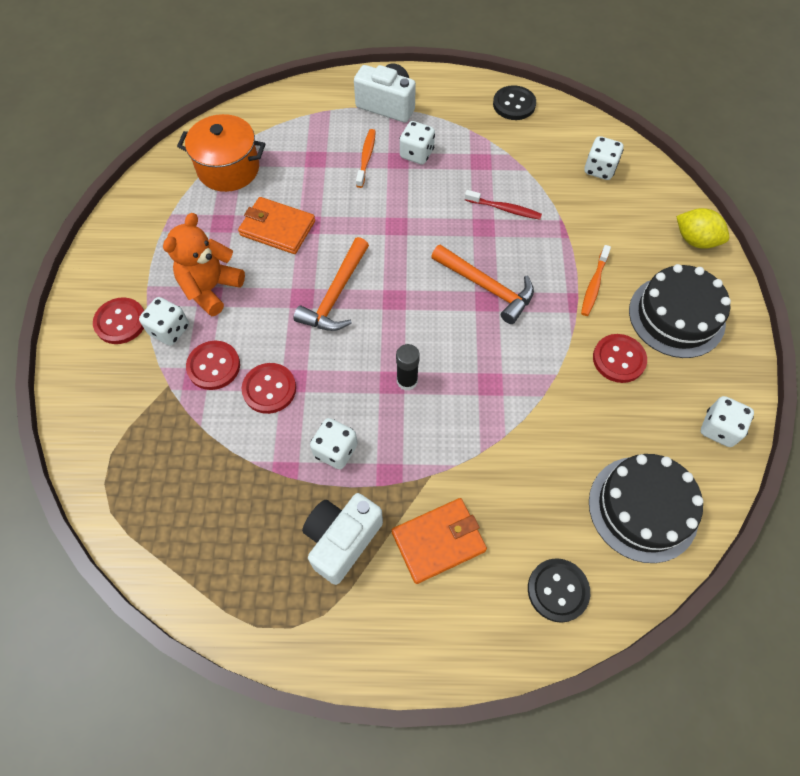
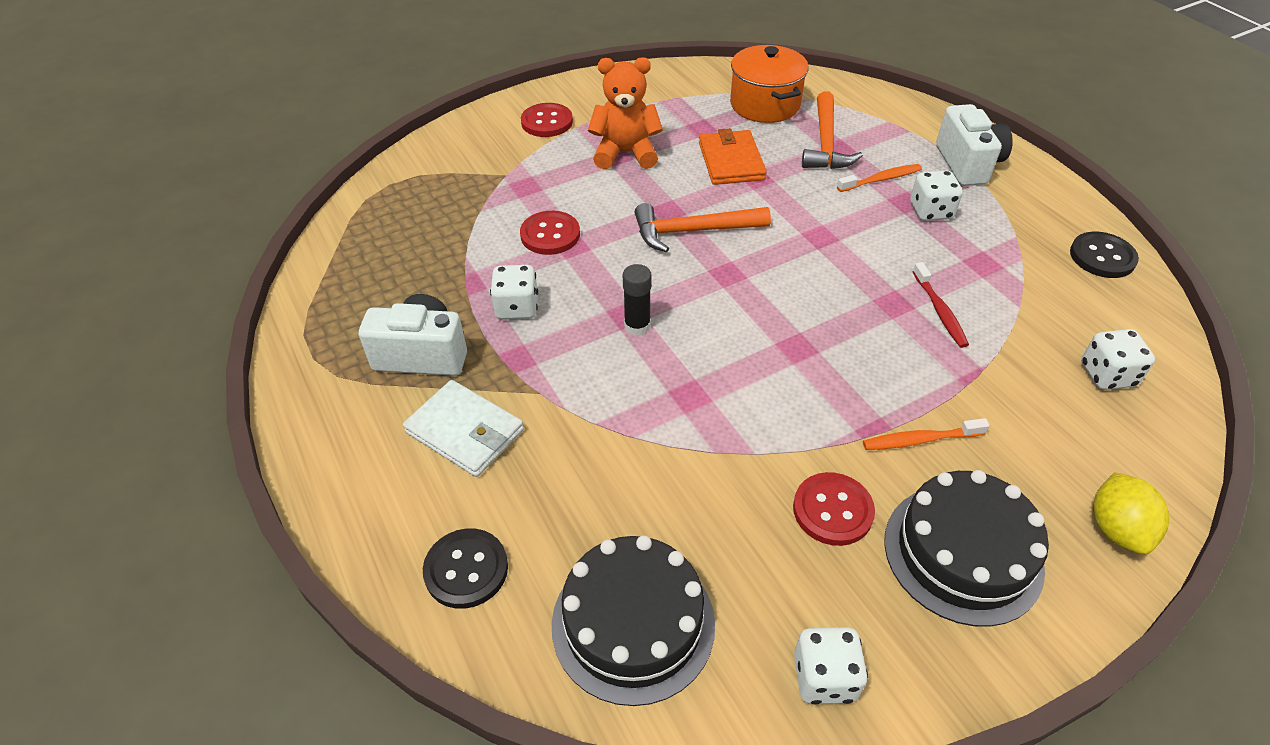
camera: 60 degrees right, 15 degrees down
white dice [139,297,189,346] -> none
red button [186,341,240,390] -> none
orange wallet [392,498,487,584] -> white wallet [403,380,524,477]
orange hammer [431,245,534,324] -> orange hammer moved to [802,91,863,169]

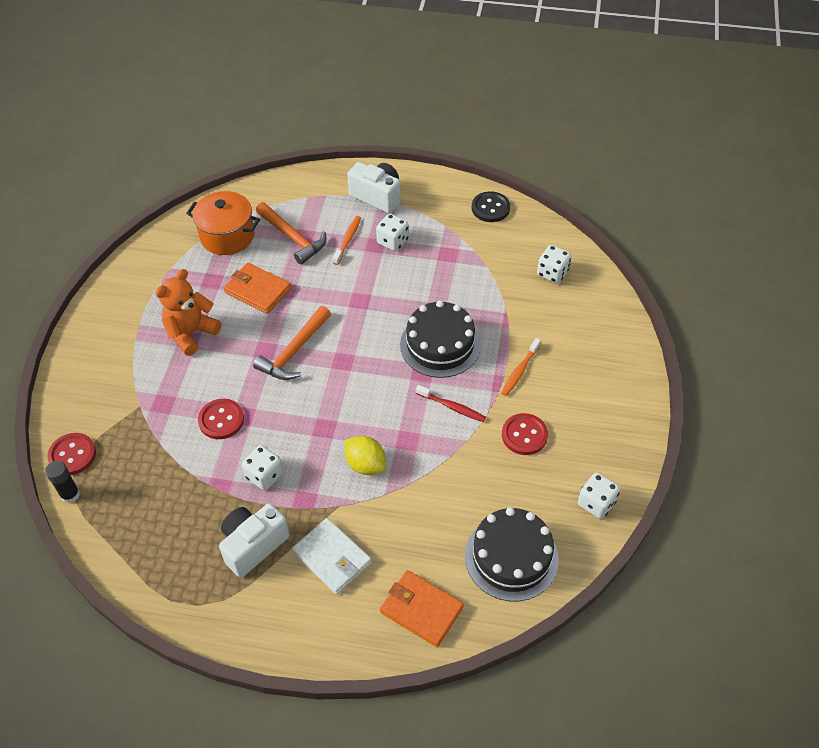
camera: 50 degrees left, 5 degrees up
white wallet [403,380,524,477] -> white wallet turned 60 degrees clockwise [292,518,372,594]
black button [423,528,508,609] -> orange wallet [380,570,464,647]
red button [521,103,573,137] -> red button moved to [47,433,96,475]
black glue stick [623,264,652,336] -> black glue stick moved to [45,461,80,503]
black cake [884,470,1049,627] -> black cake moved to [400,301,481,378]
red toothbrush [913,262,969,348] -> red toothbrush moved to [416,385,486,422]
yellow lemon [1093,472,1169,555] -> yellow lemon moved to [345,436,386,475]

